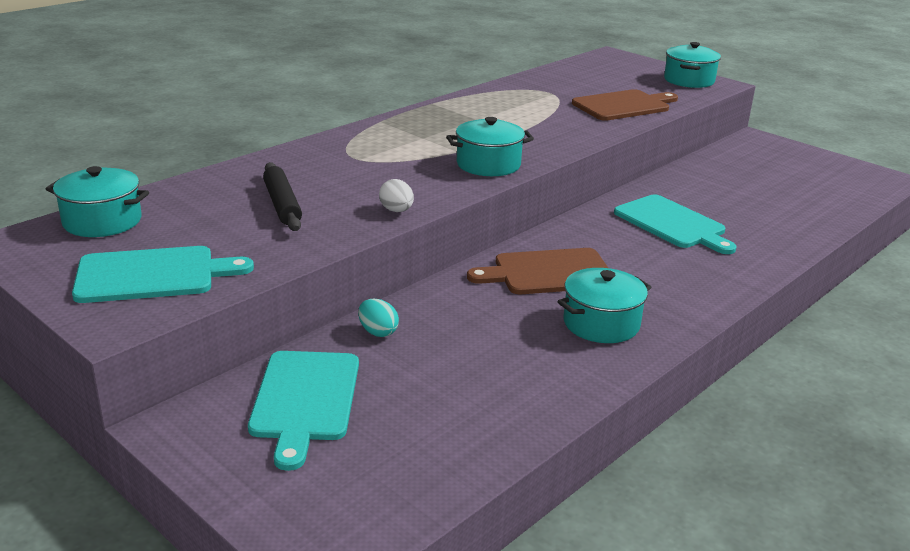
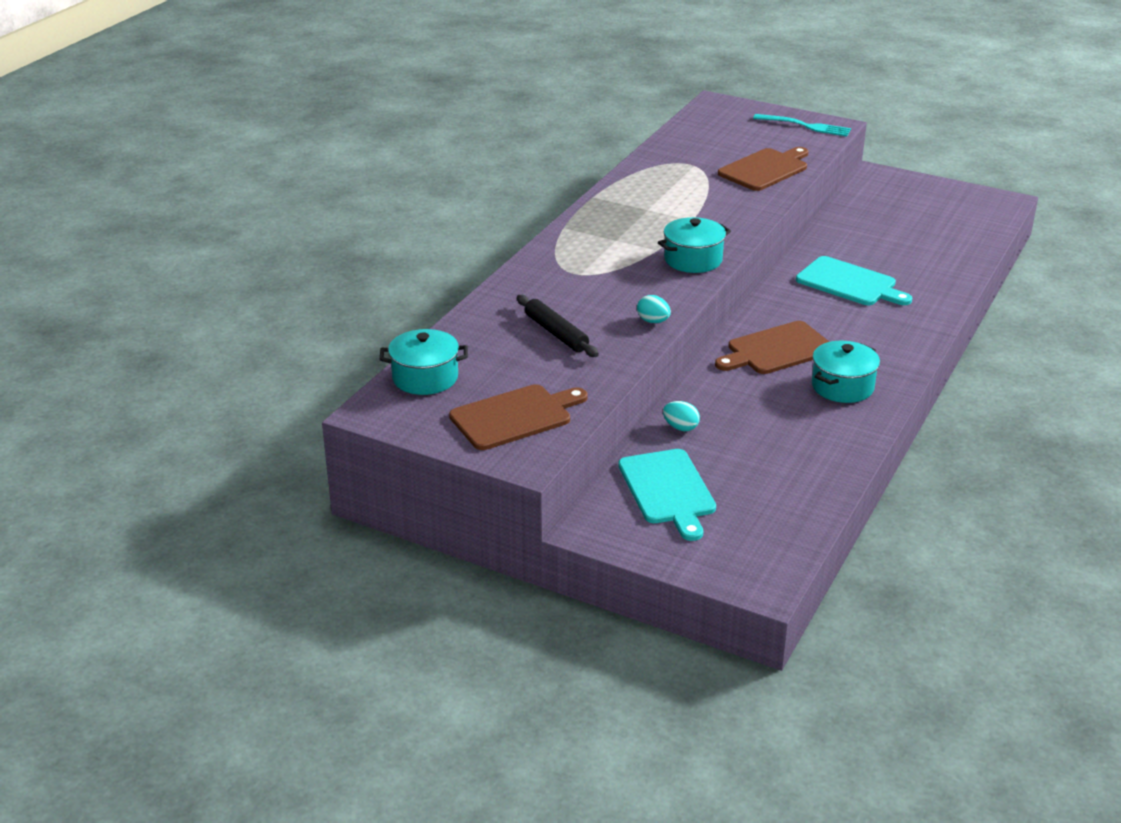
camera: 15 degrees left, 5 degrees up
turquoise cutting board [72,246,254,303] -> brown cutting board [449,384,588,450]
white egg [379,179,414,212] -> turquoise egg [637,295,671,323]
turquoise pot [664,42,721,88] -> turquoise fork [753,114,851,136]

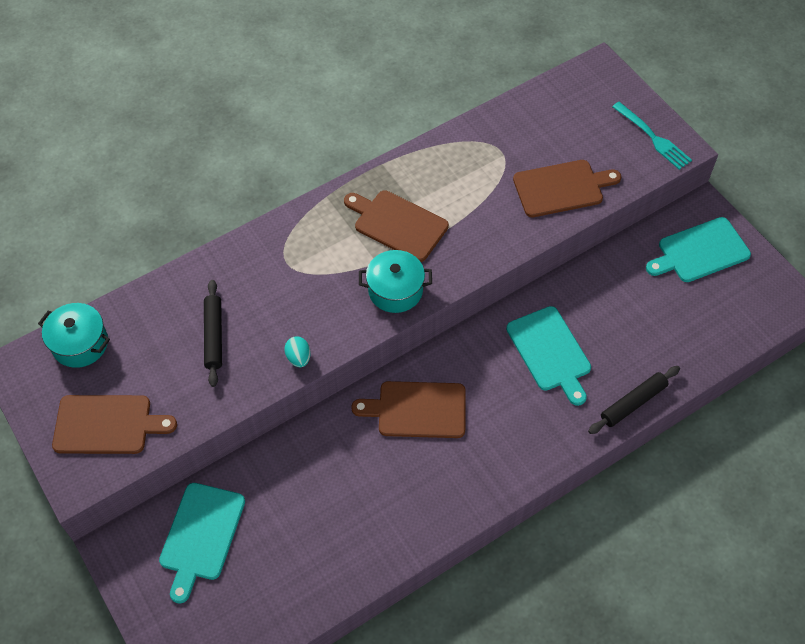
camera: 30 degrees right, 25 degrees up
turquoise egg [663,401,700,431] -> none
turquoise pot [812,341,880,403] -> none
none -> brown cutting board [344,190,449,262]
none -> black rolling pin [588,366,680,434]
none -> turquoise cutting board [646,217,751,282]

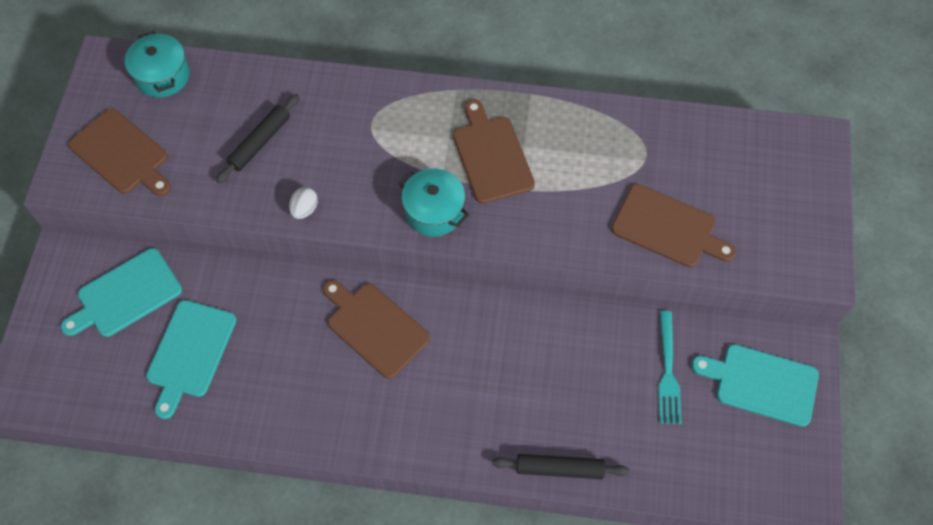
camera: 40 degrees right, 5 degrees up
turquoise egg [284,336,311,367] -> white egg [289,187,318,219]
turquoise cutting board [506,306,591,406] -> turquoise cutting board moved to [146,300,237,419]
turquoise fork [612,102,692,170] -> turquoise fork moved to [658,311,682,424]

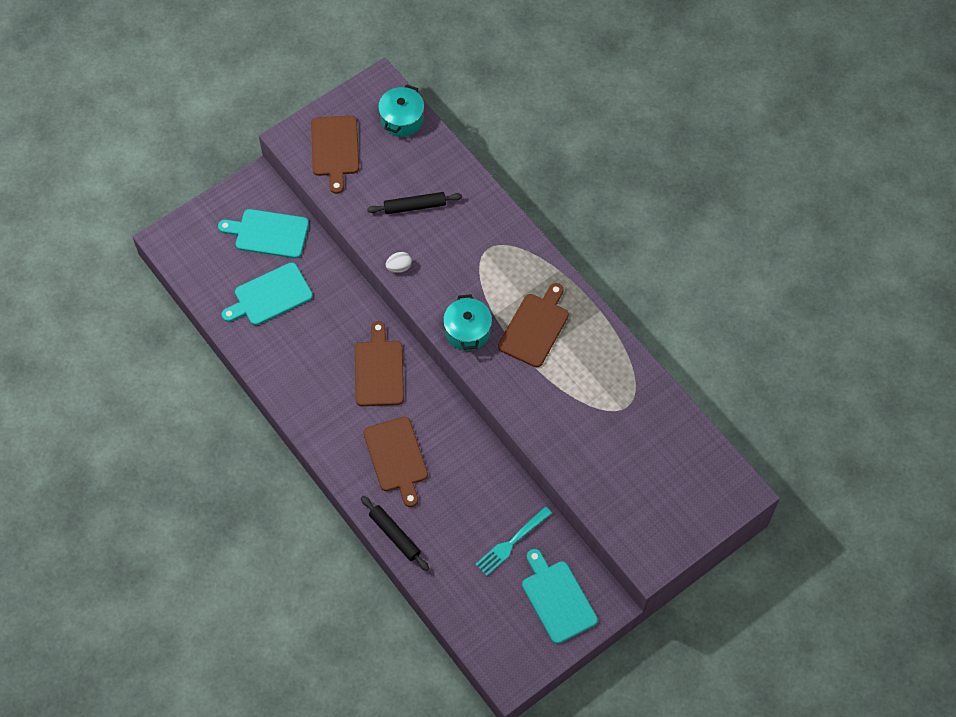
camera: 45 degrees right, 0 degrees up
brown cutting board [611,184,736,267] -> brown cutting board moved to [363,416,428,507]

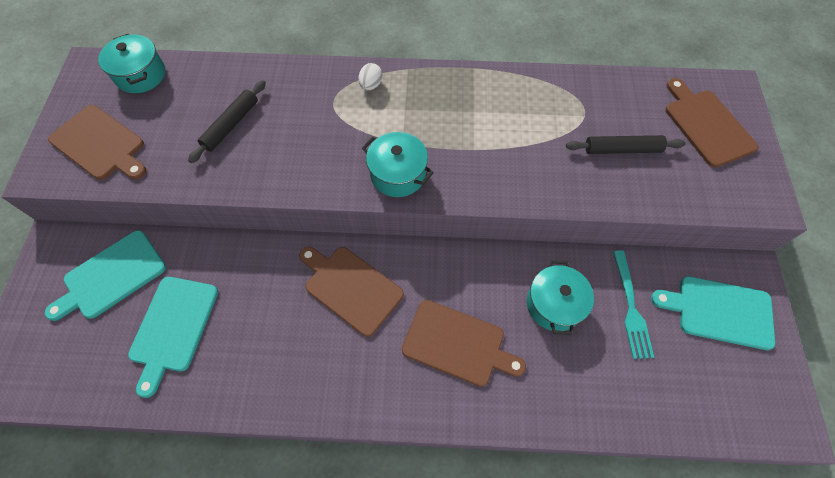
camera: 50 degrees left, 0 degrees up
black rolling pin [361,496,429,571] -> black rolling pin moved to [566,135,686,154]
white egg [385,252,412,272] -> white egg moved to [359,63,383,90]
brown cutting board [498,283,569,368] -> brown cutting board moved to [665,78,758,168]
none -> turquoise pot [527,260,594,335]

